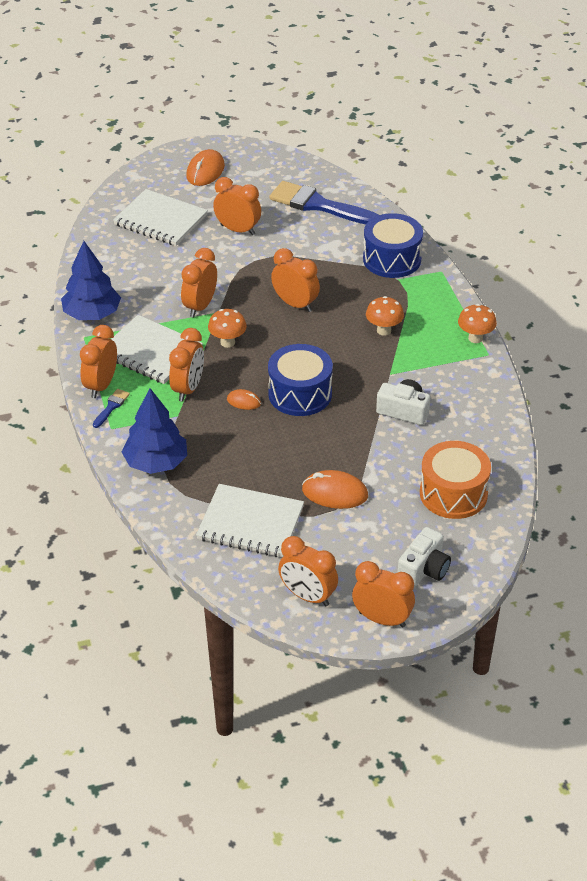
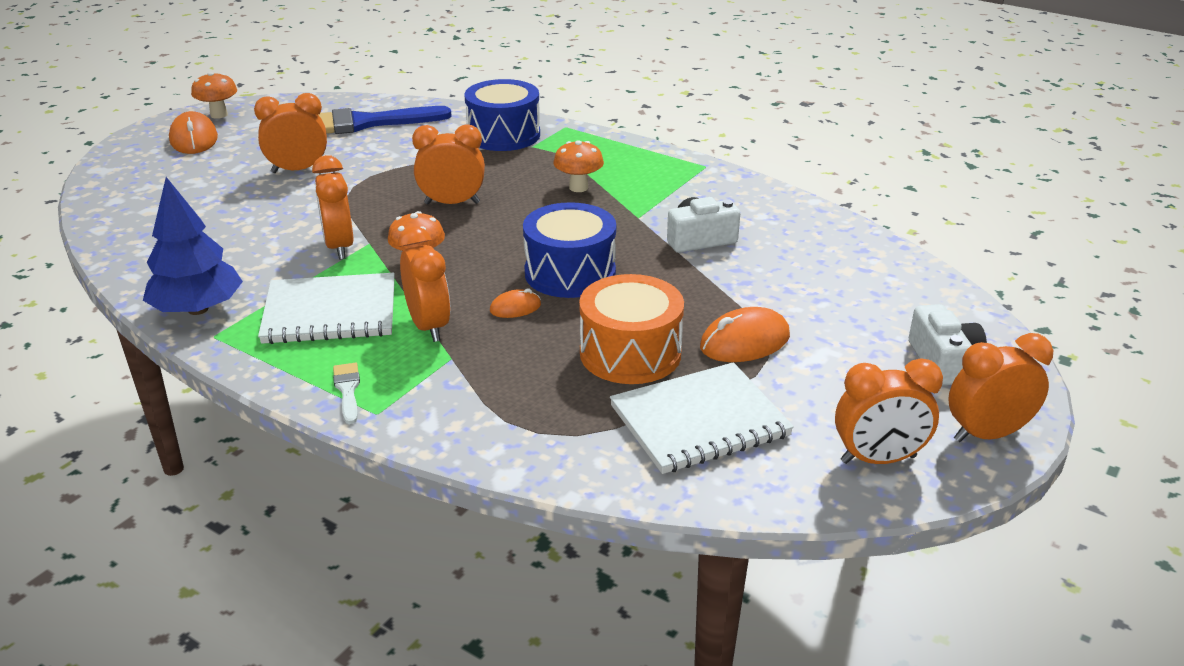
camera: 40 degrees left, 10 degrees down
orange clock [80,325,117,398] -> none
blue brush [93,389,130,428] -> white brush [333,363,360,424]
white notebook [113,189,208,246] -> none
blue tree [122,388,187,474] -> none
orange drum [420,441,491,519] -> orange drum moved to [579,274,684,384]
orange mushroom [458,304,497,343] -> orange mushroom moved to [191,72,237,119]

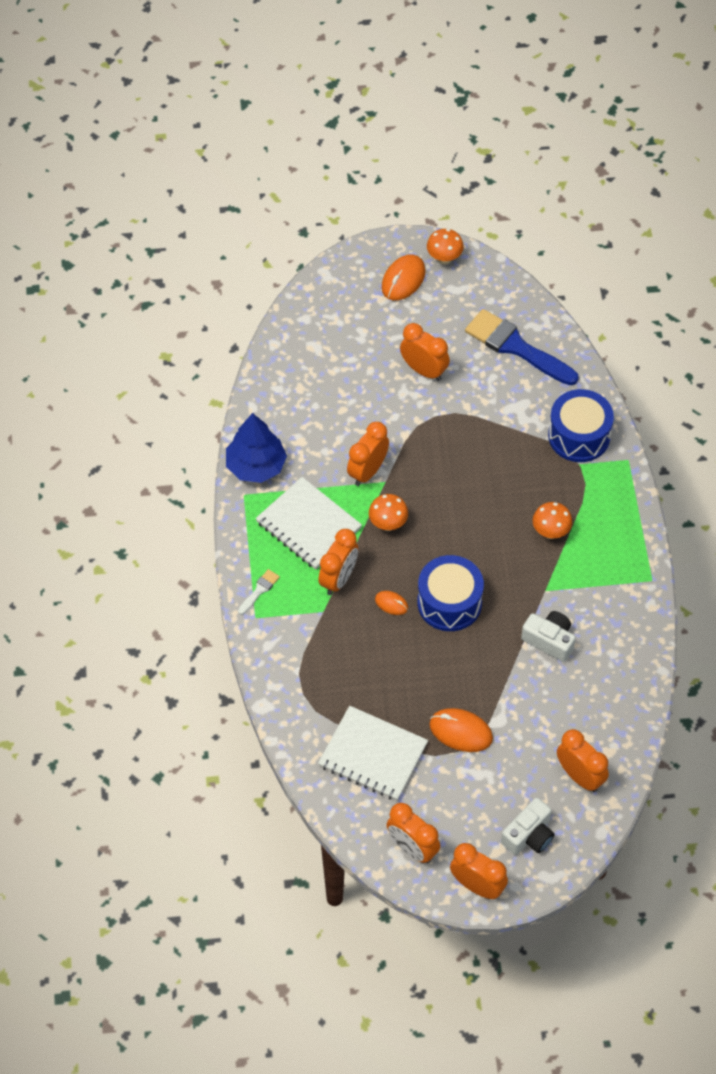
camera: 50 degrees right, 25 degrees up
orange clock [412,124,485,204] -> orange clock moved to [557,729,609,792]
orange drum [579,274,684,384] -> none

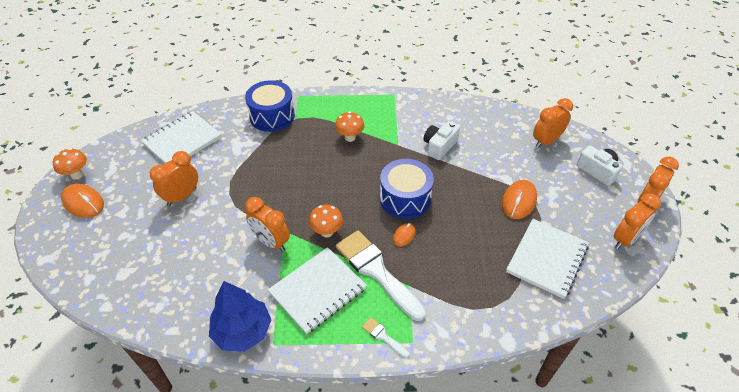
camera: 85 degrees left, 10 degrees down
orange clock [318,529,358,595] -> white brush [336,230,426,321]
blue brush [465,309,578,385] -> white notebook [141,111,222,163]

